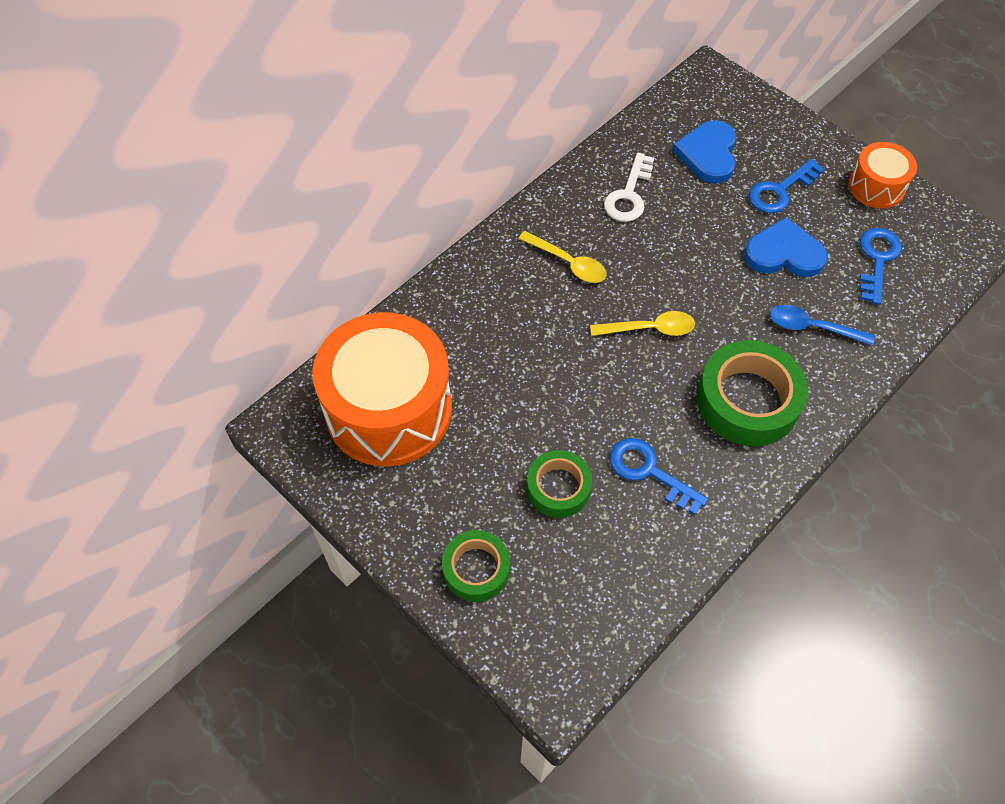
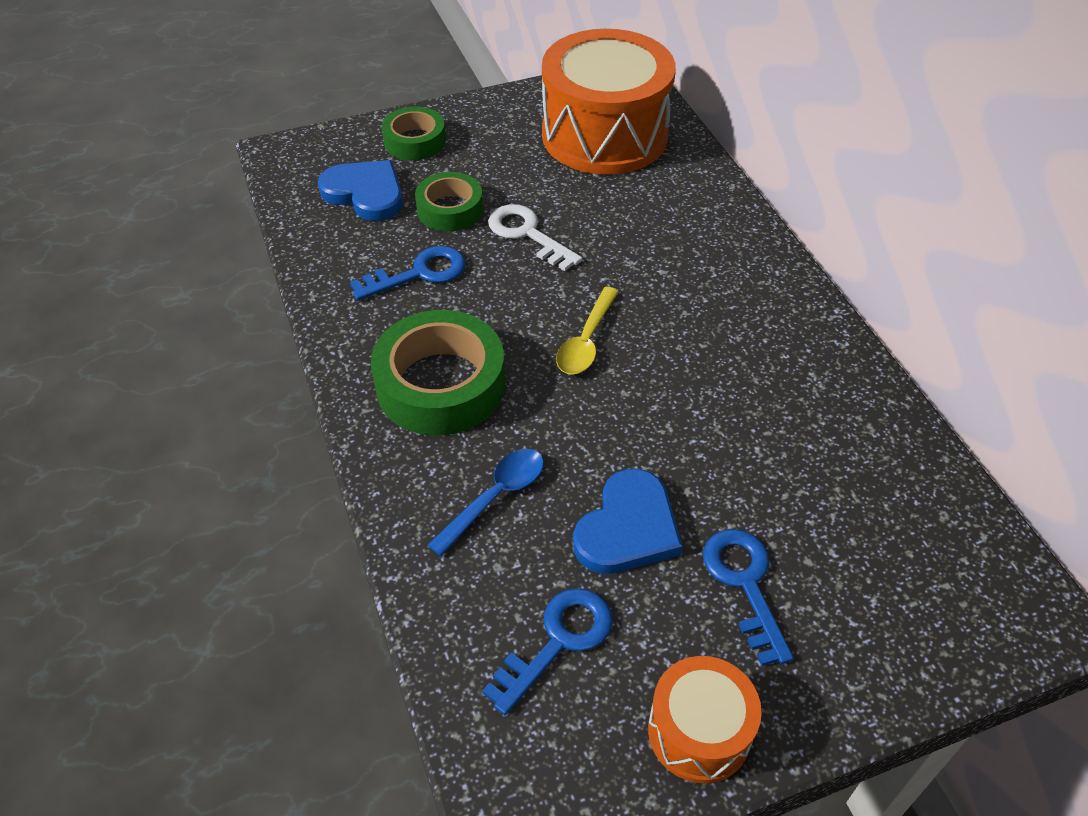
camera: 115 degrees right, 10 degrees down
yellow spoon [518,231,607,283] -> none
white key [604,153,654,222] -> white key moved to [488,204,582,271]
blue heart [673,120,736,183] -> blue heart moved to [318,160,403,221]
blue key [859,228,902,305] -> blue key turned 90 degrees counterclockwise [482,588,613,715]

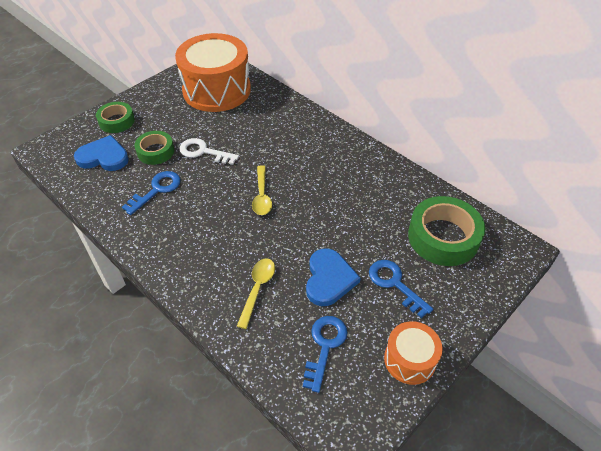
camera: 25 degrees left, 0 degrees up
green tape [371,310,505,436] -> green tape moved to [408,196,485,266]
blue spoon [428,449,544,556] -> yellow spoon [237,258,275,329]

